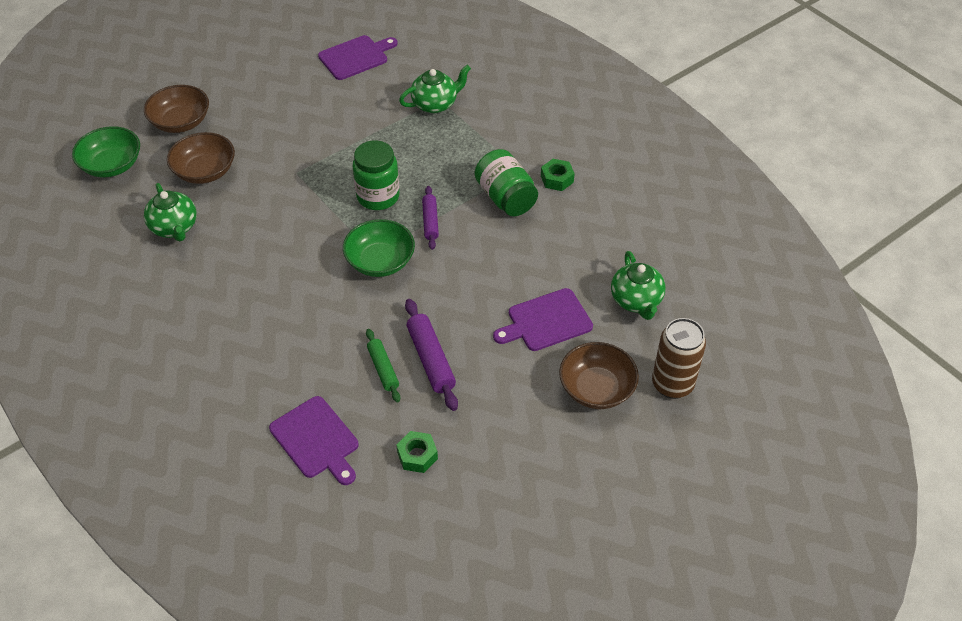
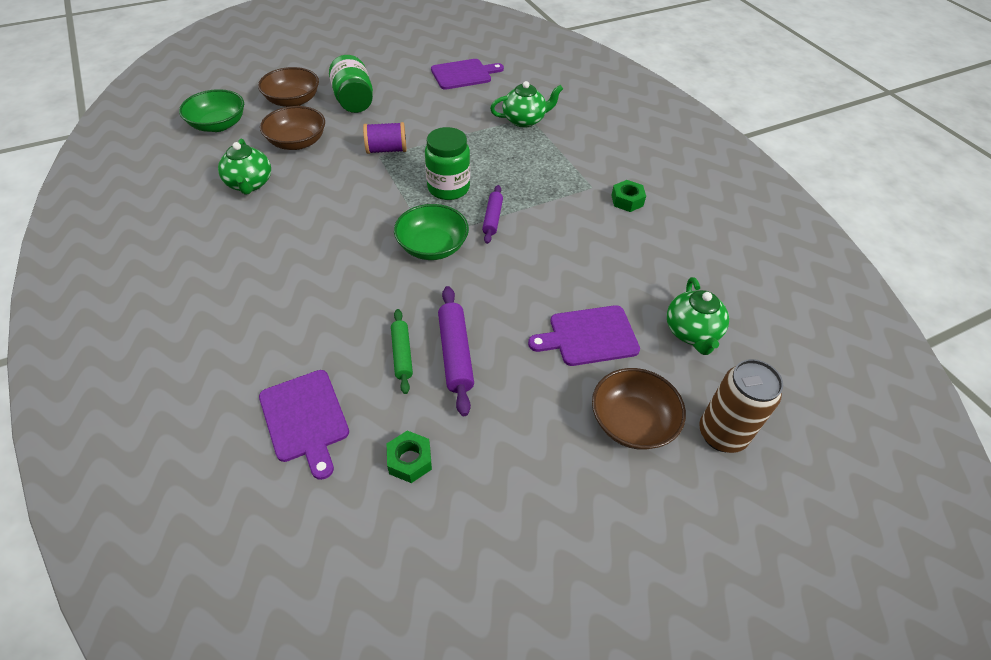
camera: 10 degrees right, 0 degrees up
green jar [475,149,538,216] -> green jar moved to [329,55,373,113]
none -> purple spool [363,122,407,154]

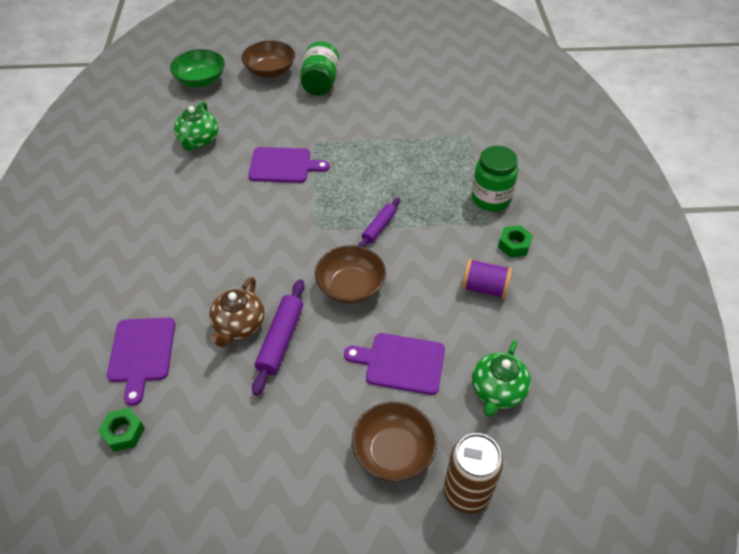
camera: 25 degrees right, 0 degrees up
brown bowl [260,106,325,150] -> brown bowl moved to [315,245,386,304]
purple spool [363,122,407,154] -> purple spool moved to [462,259,512,299]
green nut [387,431,432,483] -> green nut moved to [98,408,145,452]
green rolling pin [391,309,413,394] -> brown teapot [209,277,264,347]
green bowl [394,204,469,260] -> none
green jar [425,127,470,200] -> green jar moved to [472,146,518,211]
purple cutting board [431,59,504,90] -> purple cutting board moved to [248,147,330,183]
green teapot [490,81,563,128] -> none

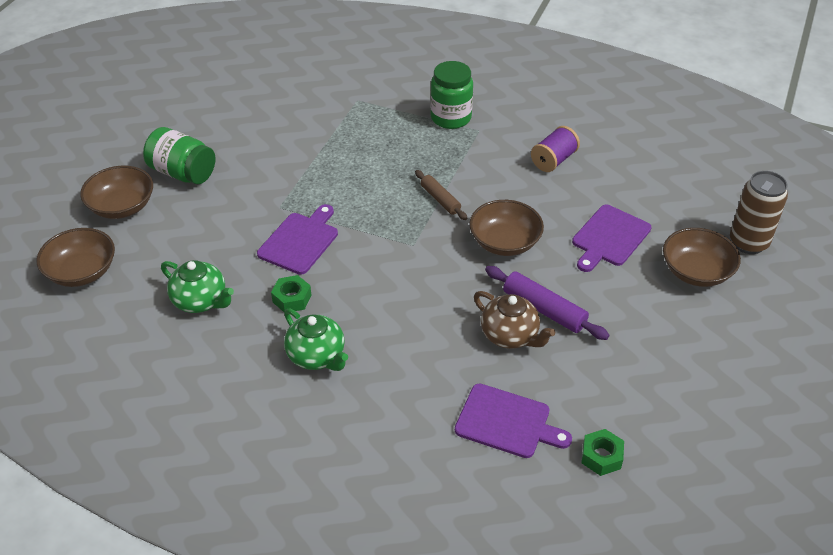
camera: 65 degrees left, 5 degrees down
green bowl [170,49,225,87] -> brown bowl [36,228,115,287]
purple rolling pin [358,198,400,247] -> brown rolling pin [415,170,468,220]
green teapot [472,340,531,417] -> green teapot moved to [284,308,348,371]
green nut [498,225,533,258] -> green nut moved to [271,275,312,313]

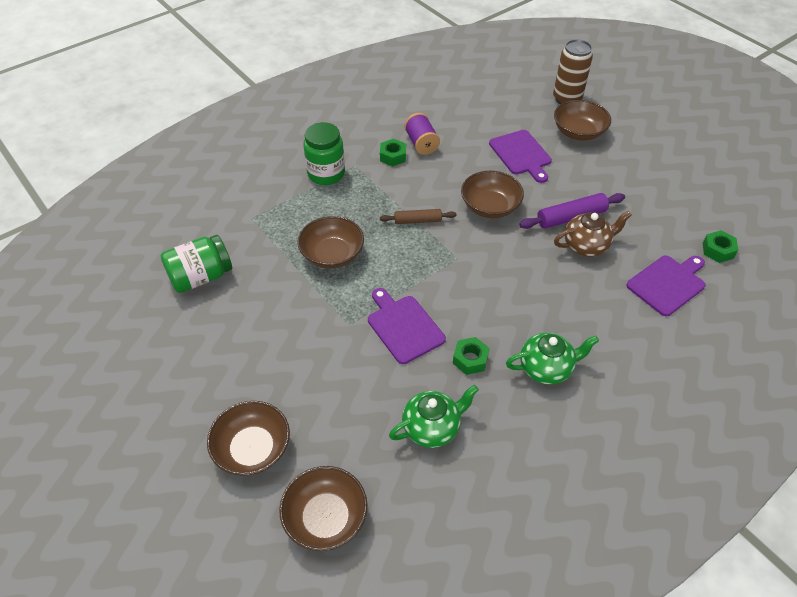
camera: 60 degrees left, 5 degrees up
green jar [143,127,215,184] -> green jar moved to [161,235,232,293]
none -> brown bowl [298,216,364,269]
none -> green nut [380,139,406,167]

